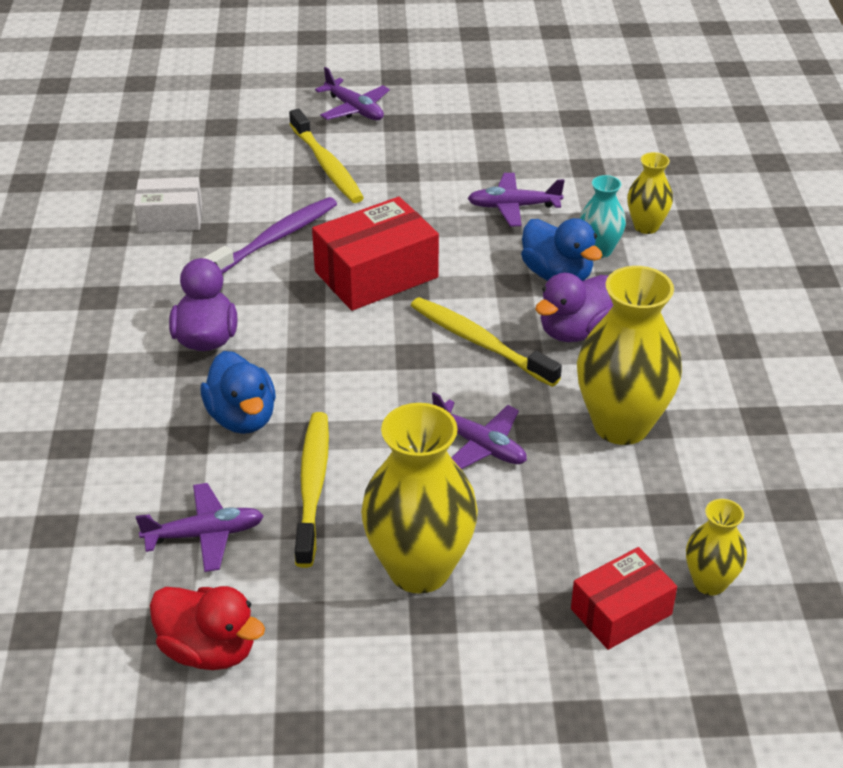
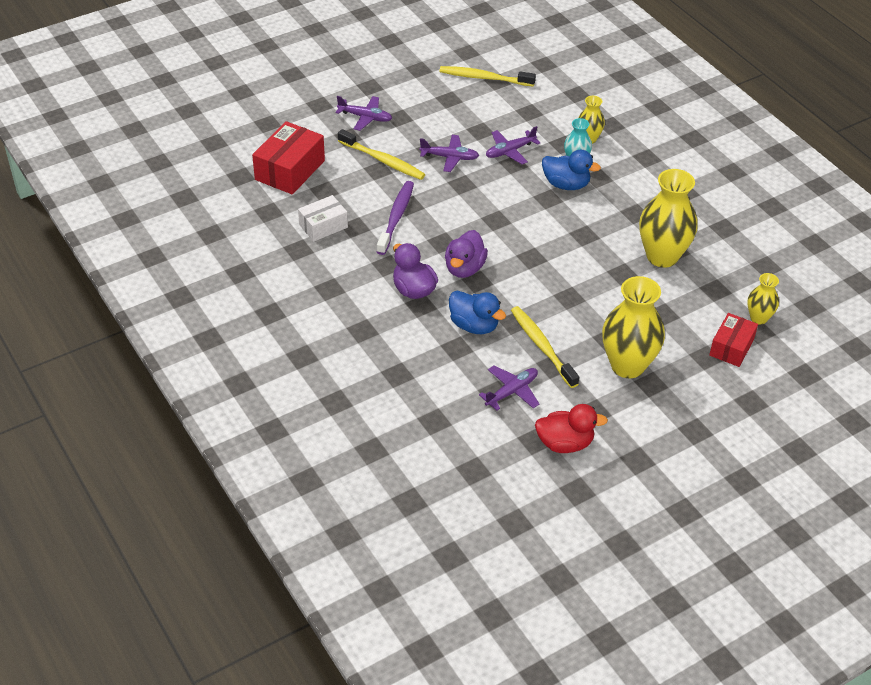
camera: 30 degrees left, 5 degrees up
red box [312,197,439,311] -> red box moved to [252,121,325,194]
yellow toothbrush [411,297,562,387] -> yellow toothbrush moved to [439,66,536,87]
purple plane [432,392,527,469] -> purple plane moved to [420,135,479,172]
purple duck [535,273,613,342] -> purple duck moved to [445,230,488,278]

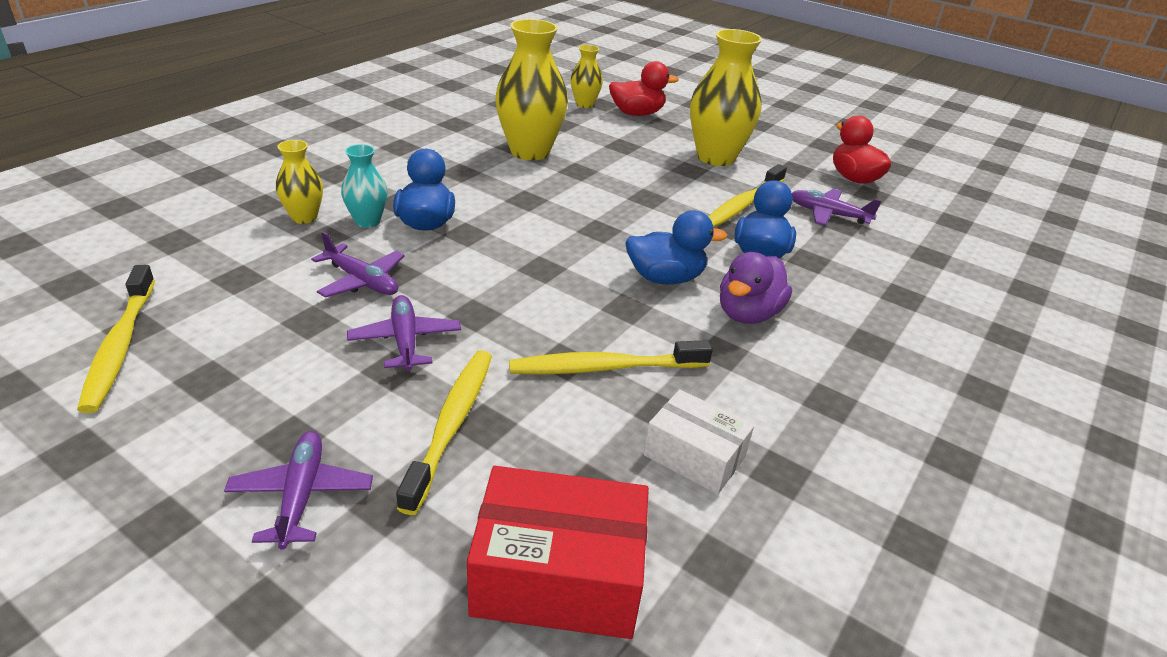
camera: 115 degrees left, 10 degrees down
purple toothbrush [377,181,414,255] -> yellow toothbrush [509,340,713,375]
purple duck [445,230,488,278] -> blue duck [625,210,727,284]
red box [709,313,758,367] -> red duck [609,61,679,116]

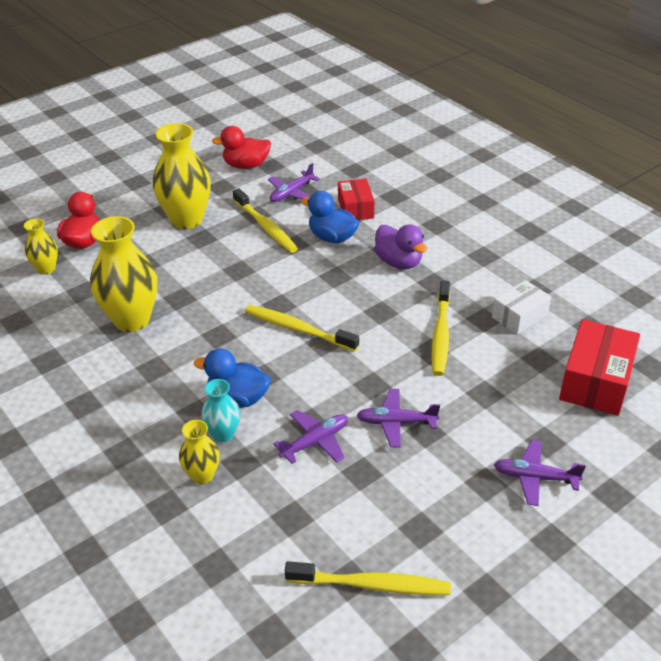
camera: 70 degrees left, 5 degrees up
yellow toothbrush [396,350,492,515] -> yellow toothbrush moved to [245,305,359,352]
blue duck [625,210,727,284] -> none
none -> red box [338,179,375,220]

